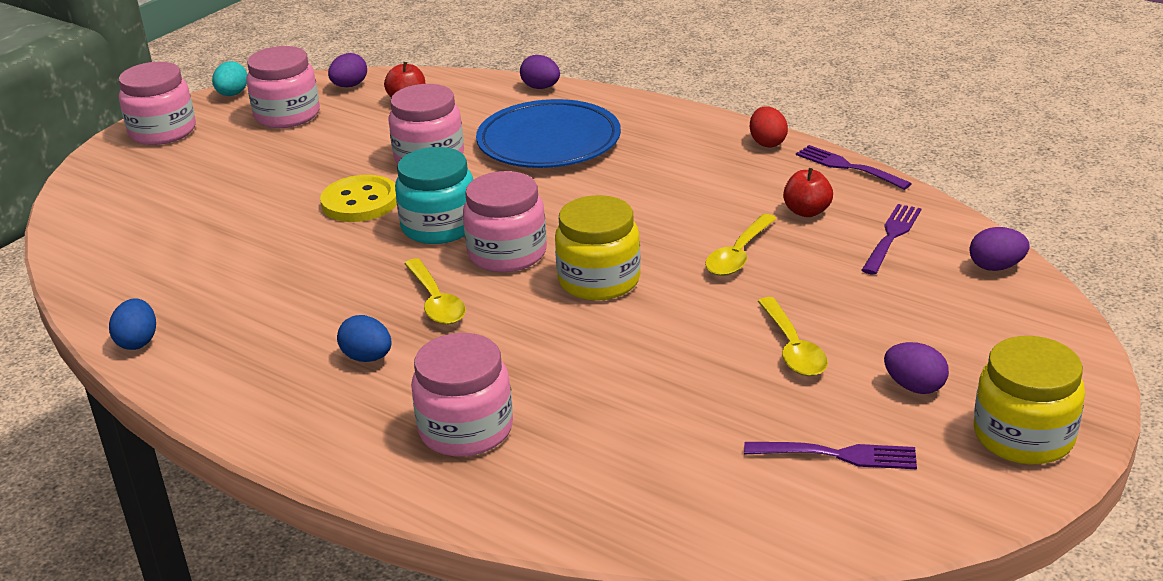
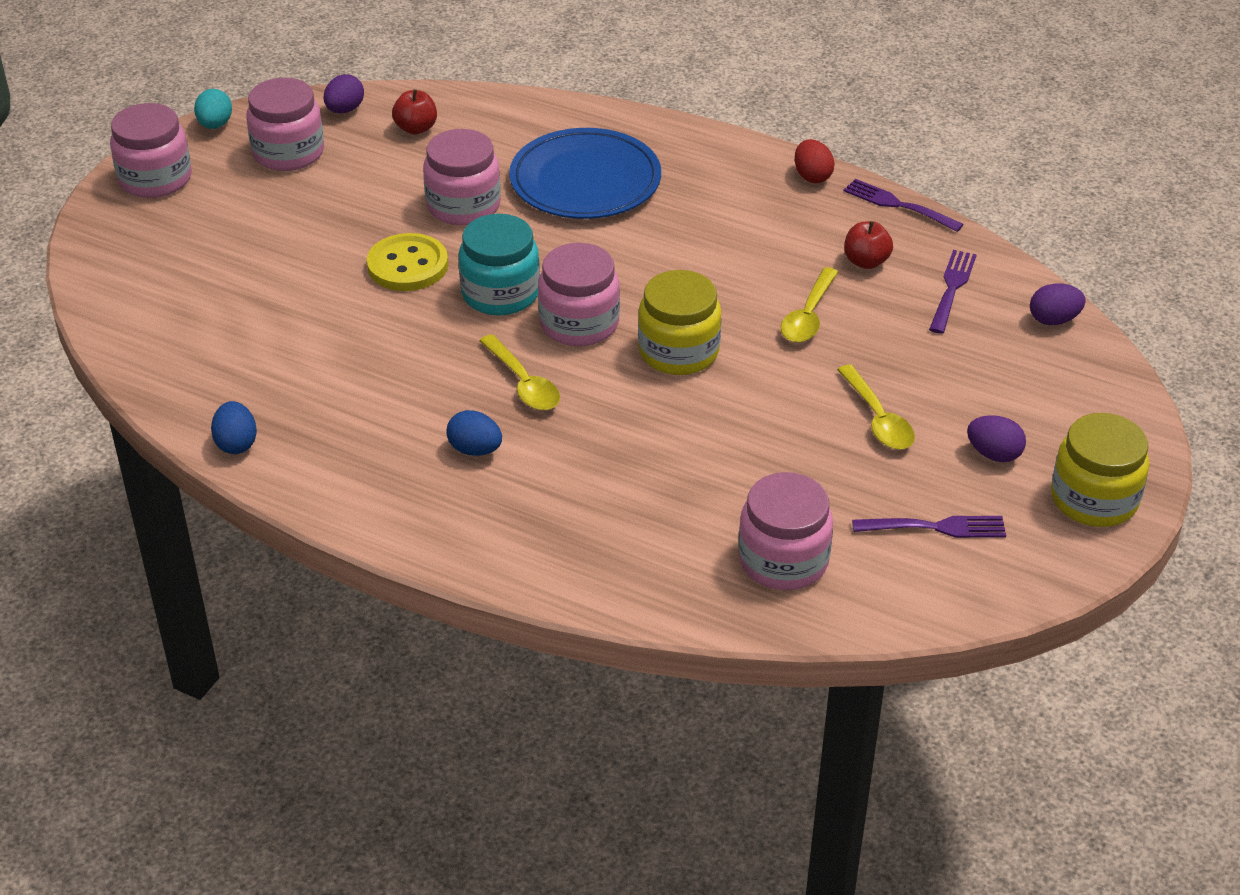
camera: 10 degrees left, 10 degrees up
pink jar [411,333,513,457] -> pink jar moved to [738,472,833,590]
purple egg [520,55,560,89] -> none

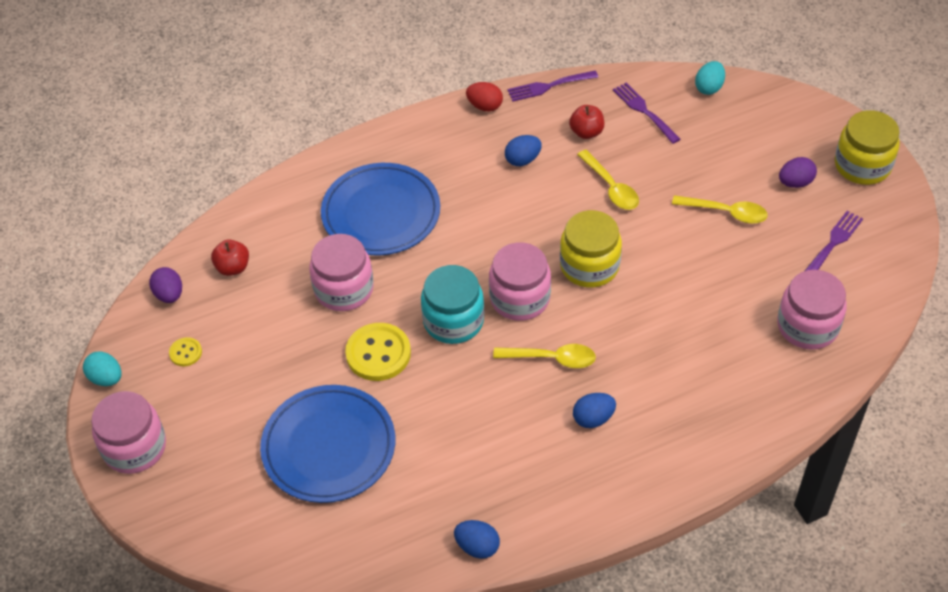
camera: 50 degrees left, 10 degrees up
pink jar [246,78,324,171] -> yellow button [169,337,202,366]
purple egg [1030,284,1086,325] -> turquoise egg [695,61,725,95]
none -> blue plate [260,385,395,503]
none -> blue egg [505,135,542,166]

